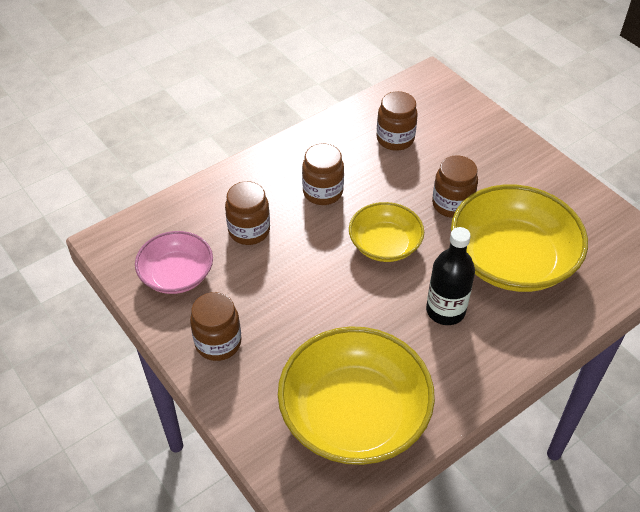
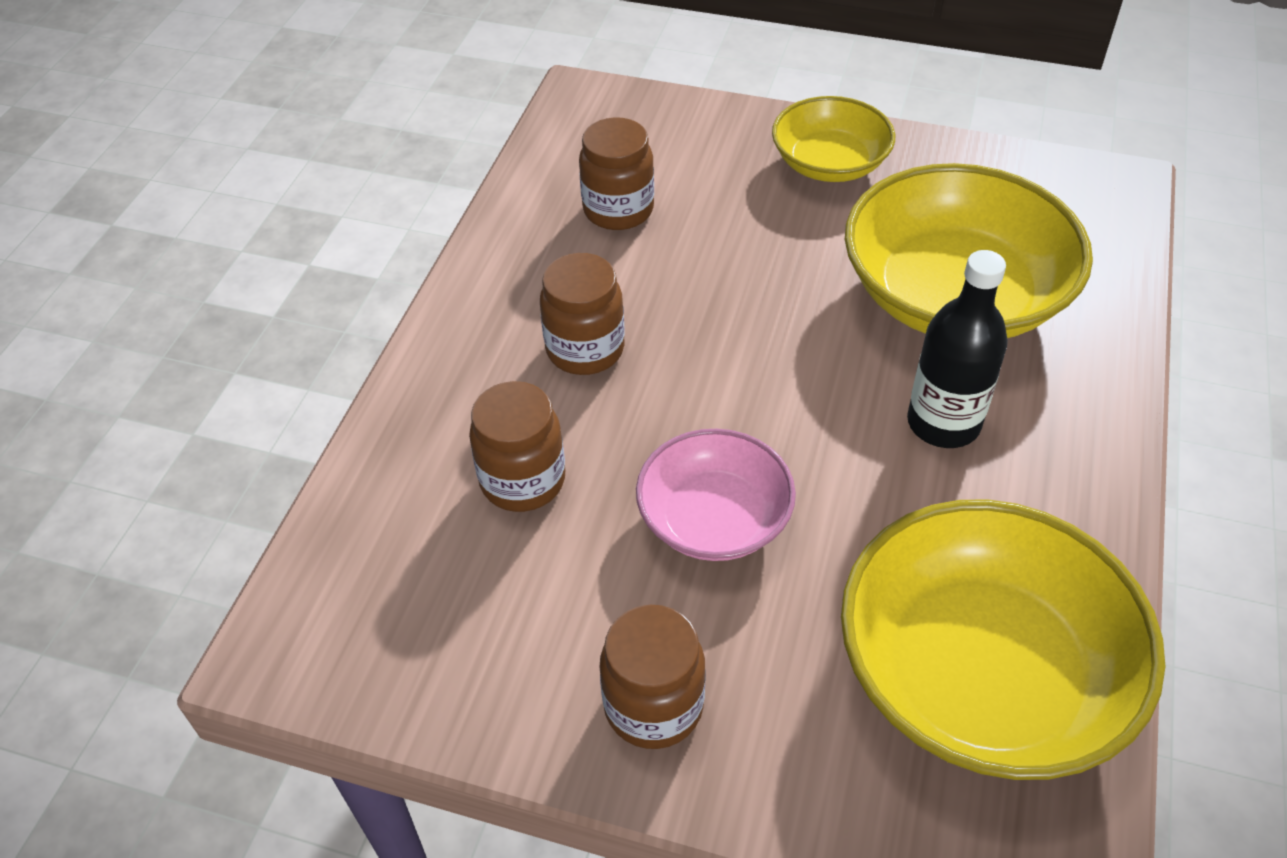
camera: 35 degrees left, 0 degrees up
pink bowl [135,231,213,294] -> pink bowl moved to [636,429,796,561]
yellow bowl [349,202,424,262] -> yellow bowl moved to [772,96,895,182]
brown jar [432,155,478,218] -> none

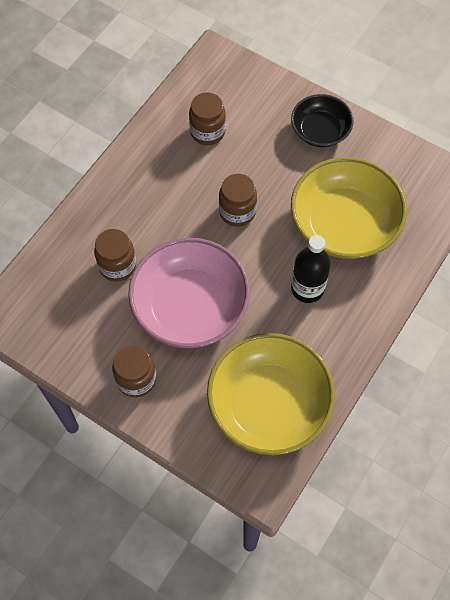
camera: 15 degrees right, 15 degrees up
brown jar [540,253,625,375] -> brown jar moved to [219,174,257,227]
pink bowl [636,429,796,561] -> pink bowl [128,238,250,348], size x1.74
yellow bowl [772,96,895,182] -> black bowl [291,94,354,147]

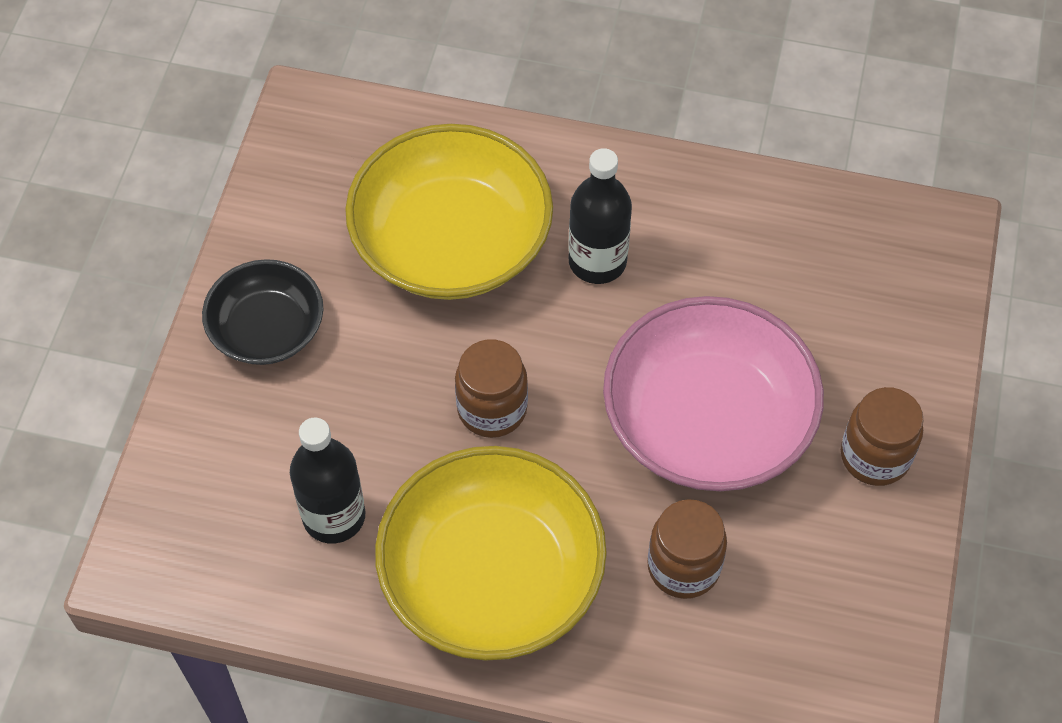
camera: 110 degrees left, 5 degrees down
brown jar [189,92,226,145] -> black bottle [290,418,366,544]
yellow bowl [207,333,335,455] -> yellow bowl moved to [375,446,607,661]

